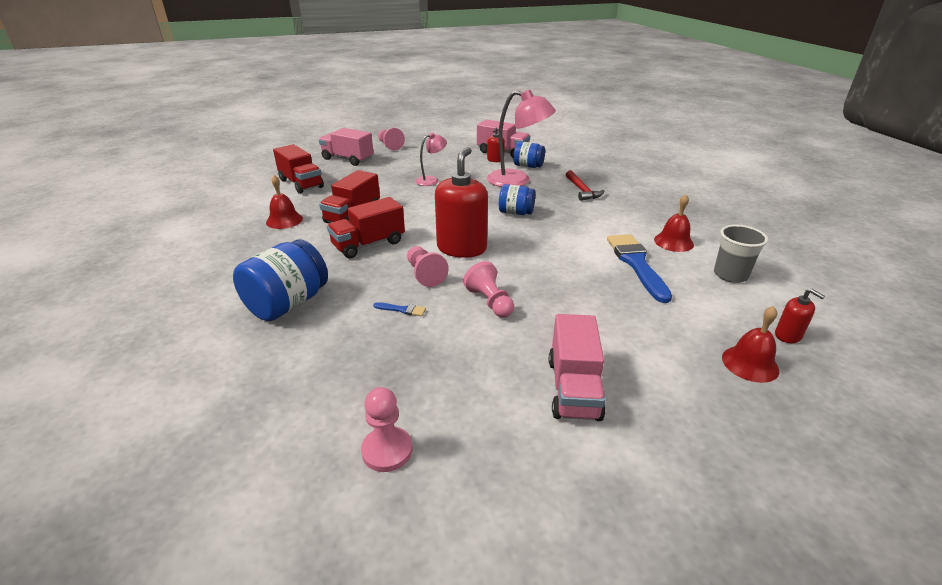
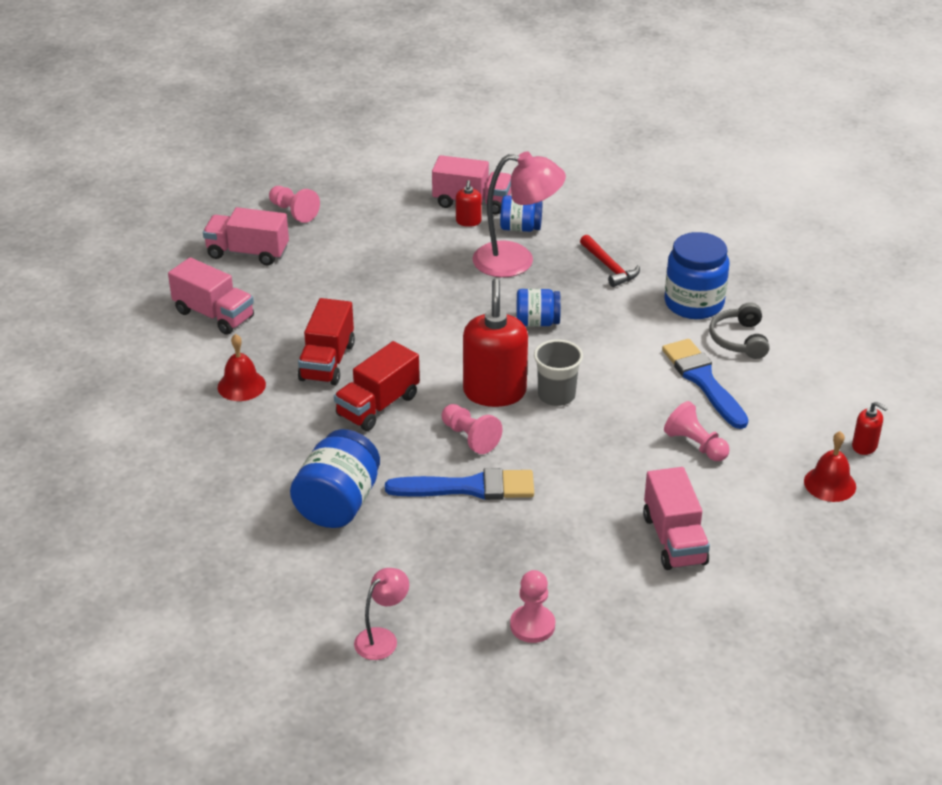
camera: 15 degrees left, 5 degrees up
red truck [273,144,324,194] -> pink truck [168,257,254,335]
blue brush [373,302,426,316] -> blue brush [385,468,534,500], size x2.48
pink lamp [415,132,447,186] -> pink lamp moved to [354,568,409,660]
pink pawn [463,261,514,318] -> pink pawn moved to [664,401,730,461]
red bell [654,194,694,252] -> grey headphones [709,302,770,359]
grey cup [714,225,768,283] -> grey cup moved to [534,339,583,406]
none -> blue jar [664,232,729,319]

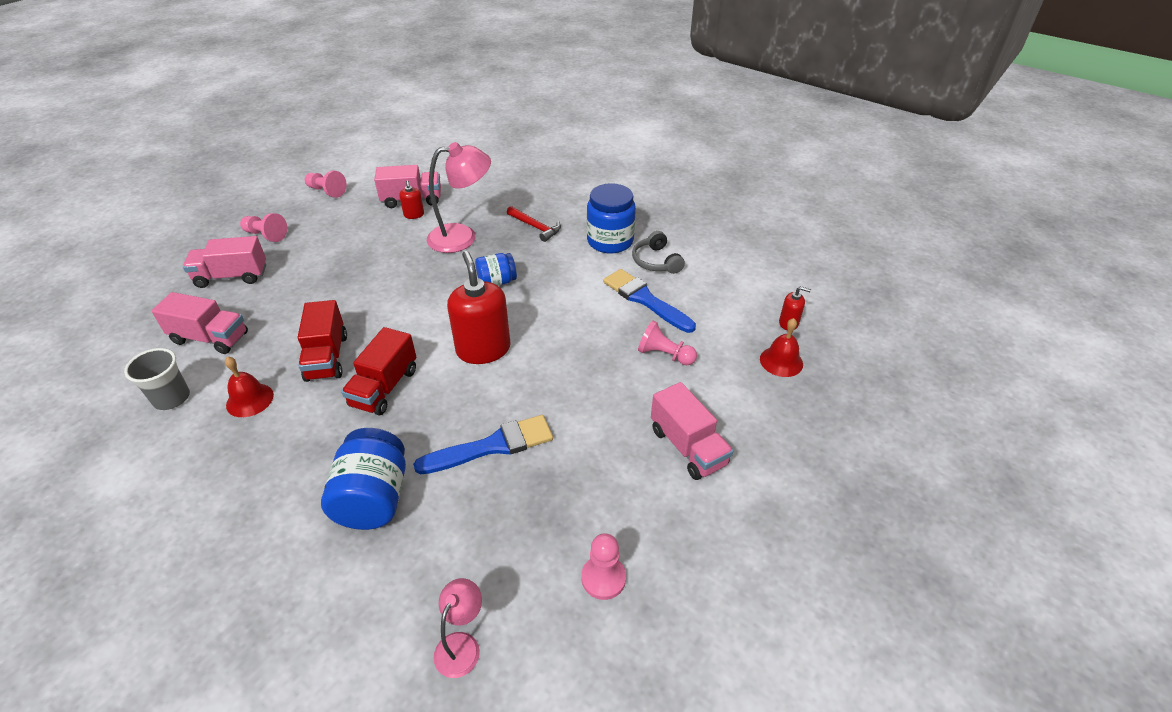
camera: 20 degrees left, 5 degrees up
pink pawn [442,404,503,454] -> pink pawn moved to [305,171,347,198]
blue jar [500,195,542,232] -> none
grey cup [534,339,583,406] -> grey cup moved to [124,348,190,410]

